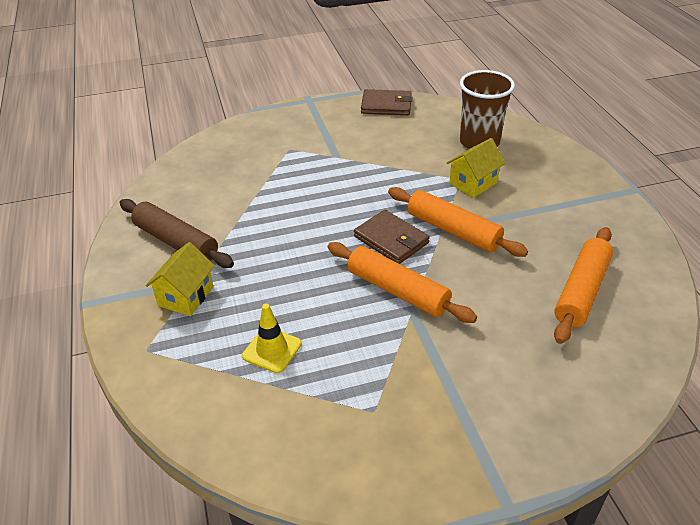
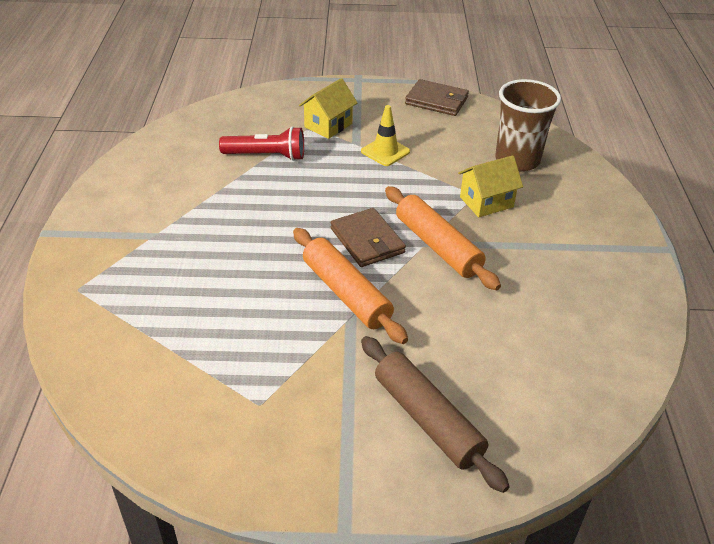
camera: 15 degrees right, 0 degrees up
brown rolling pin [120,199,234,268] -> brown rolling pin moved to [361,336,510,493]
yellow house [146,242,215,316] -> yellow house moved to [299,78,358,139]
yellow traffic cone [242,304,302,373] -> yellow traffic cone moved to [361,105,410,166]
orange rolling pin [554,227,613,344] -> none
none -> red flashlight [219,126,304,161]

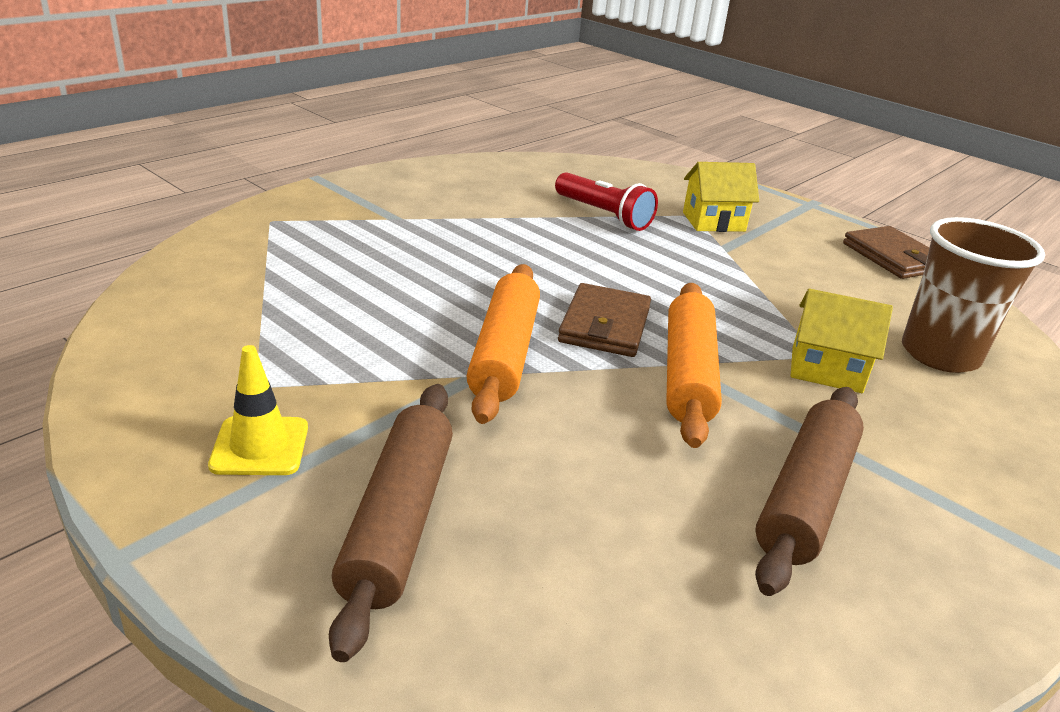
camera: 40 degrees right, 10 degrees down
yellow traffic cone [361,105,410,166] -> yellow traffic cone moved to [208,345,308,475]
none -> brown rolling pin [755,387,864,596]

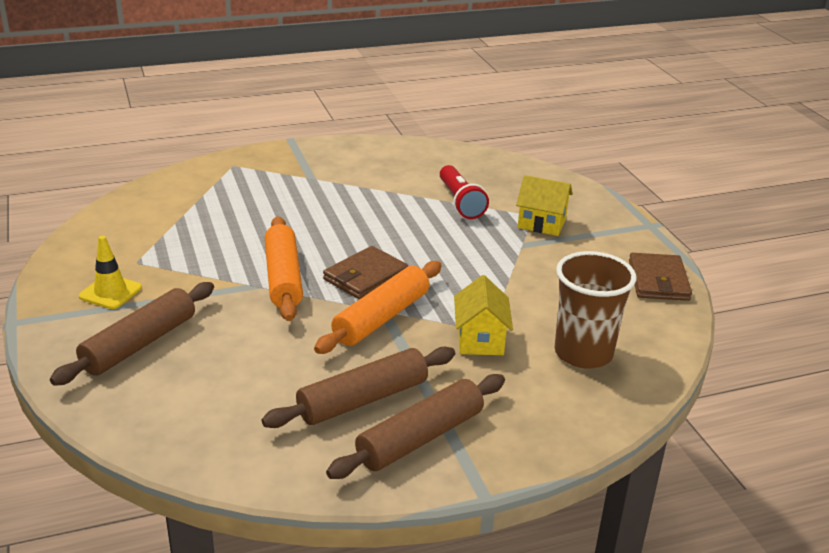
camera: 30 degrees right, 0 degrees up
orange rolling pin [467,264,540,424] -> orange rolling pin turned 45 degrees counterclockwise [265,216,303,321]
yellow house [791,289,893,393] -> yellow house turned 45 degrees clockwise [454,275,513,355]
none -> brown rolling pin [326,374,505,479]

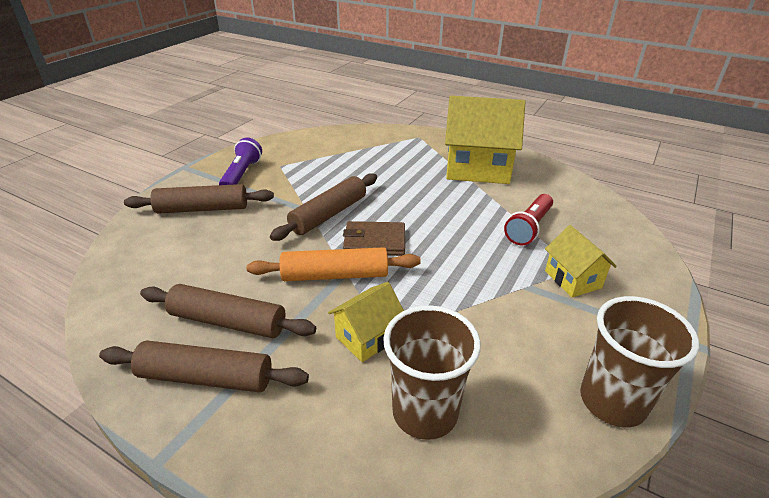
camera: 50 degrees right, 5 degrees up
yellow traffic cone [79,235,142,309] -> purple flashlight [219,138,262,185]
orange rolling pin [265,216,303,321] -> brown rolling pin [270,173,377,241]
brown wallet [629,253,692,301] -> brown cup [580,296,699,427]
none -> yellow house [445,96,525,184]

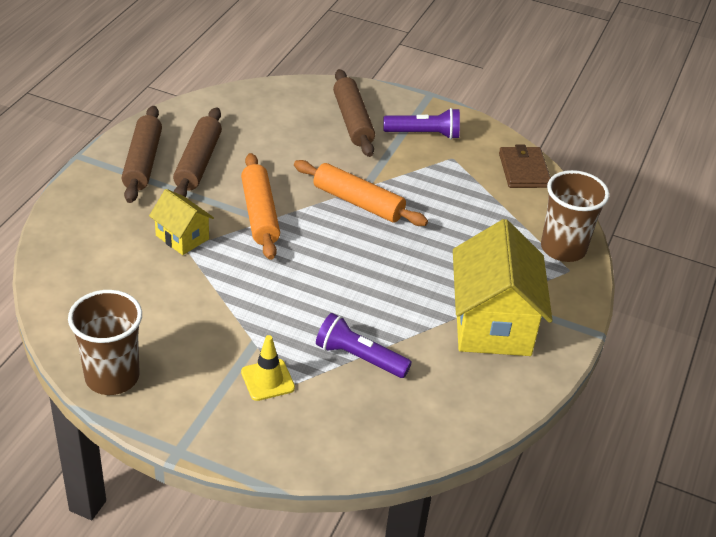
camera: 80 degrees right, 5 degrees up
brown rolling pin [270,173,377,241] -> orange rolling pin [294,160,428,226]
brown wallet [343,221,405,256] -> brown wallet moved to [499,144,551,188]
brown cup [383,305,481,440] -> brown cup moved to [541,170,609,262]
red flashlight [504,194,553,245] -> purple flashlight [316,313,412,378]
yellow house [545,225,617,298] -> yellow traffic cone [241,335,295,401]

